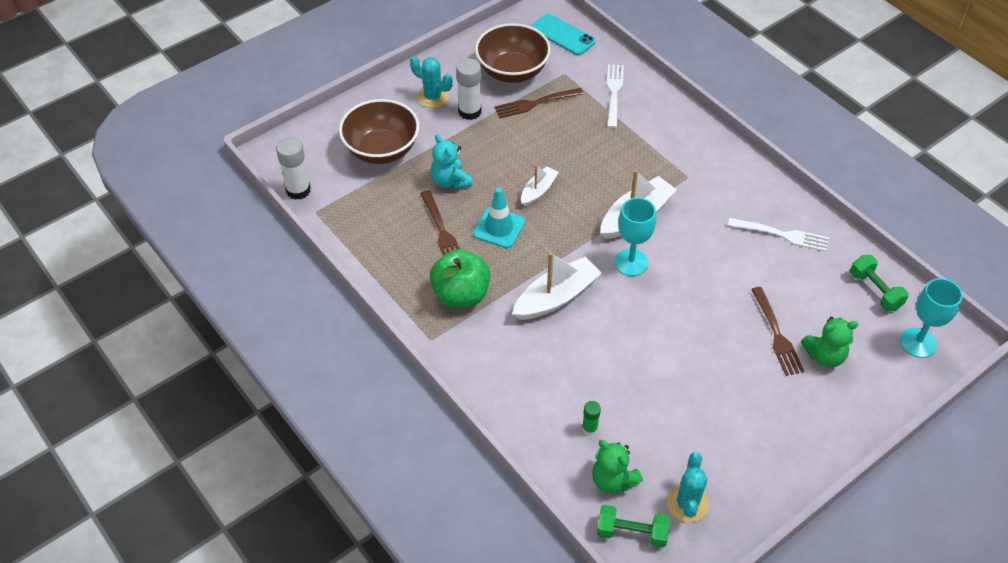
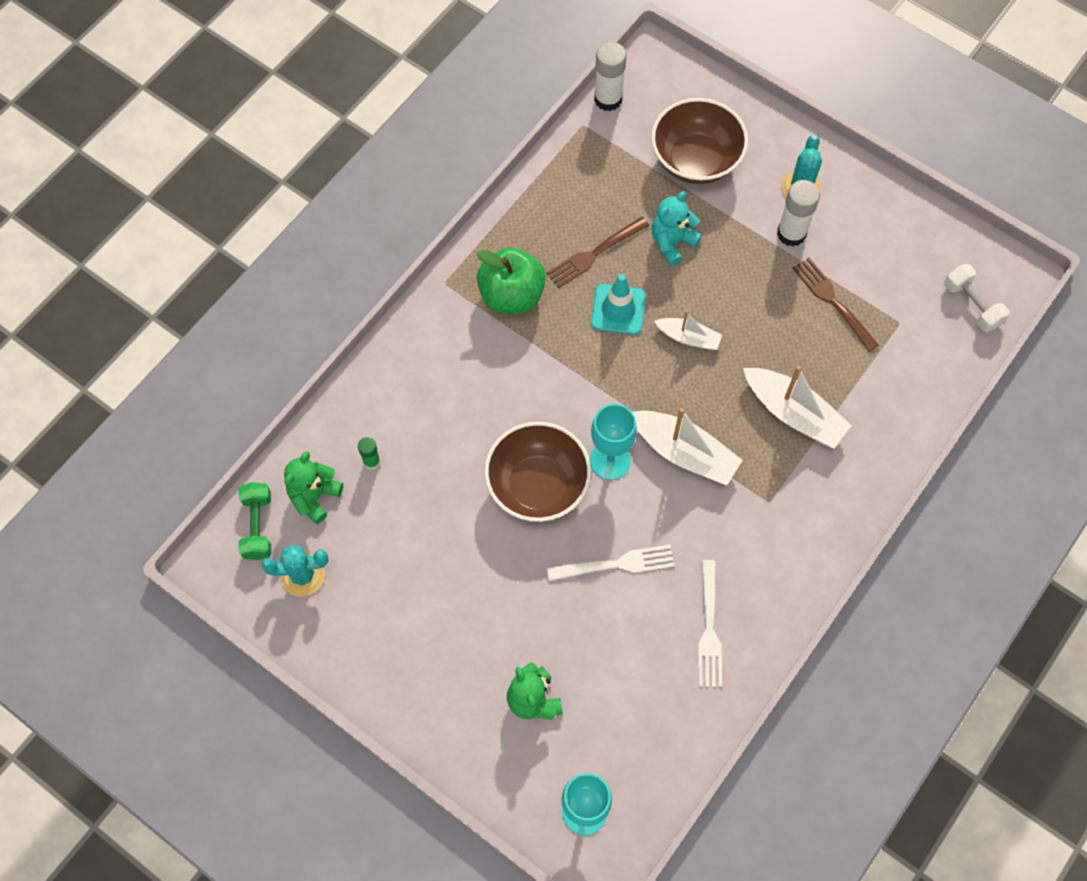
camera: 75 degrees right, 15 degrees up
brown bowl [475,23,551,83] -> brown bowl moved to [484,422,591,522]
white boat [512,252,602,320] -> white boat moved to [743,366,852,448]
turquoise phone [531,13,596,56] -> white dumbbell [944,264,1010,332]
white fork [607,64,624,128] -> white fork moved to [547,545,675,581]
brown fork [751,287,804,376] -> none
green dumbbell [850,255,909,311] -> none

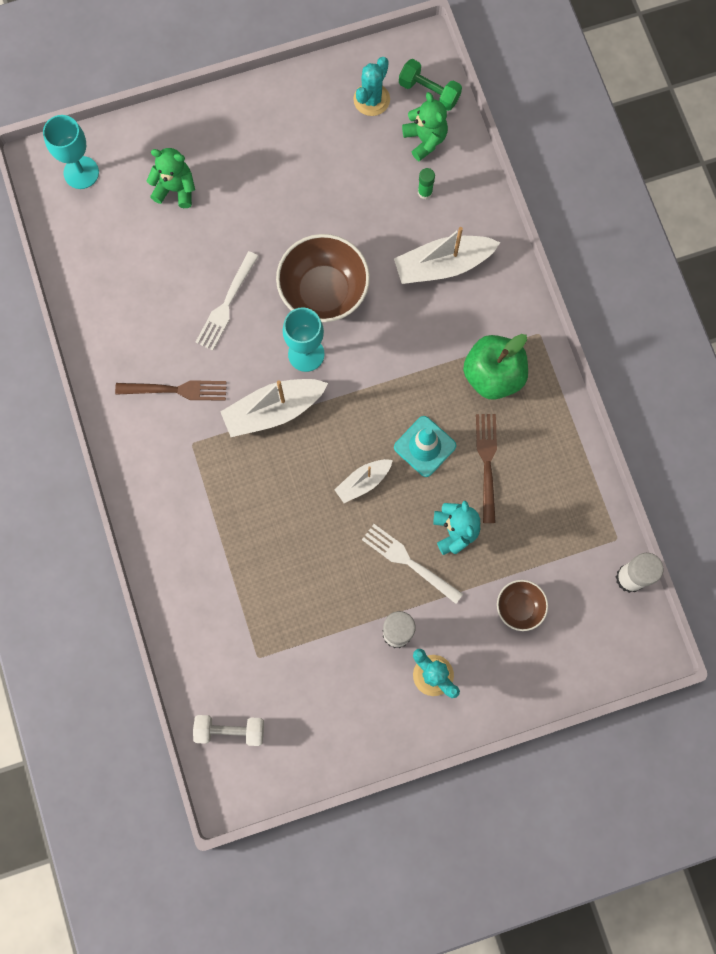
camera: 125 degrees right, 10 degrees up
brown bowl [651,98,748,184] -> brown bowl [497,580,548,631], size x0.53
white fork [698,560,722,687] -> white fork moved to [362,524,463,604]
white boat [743,366,852,448] -> white boat moved to [394,227,501,284]
brown fork [792,258,879,352] -> brown fork moved to [115,380,227,401]

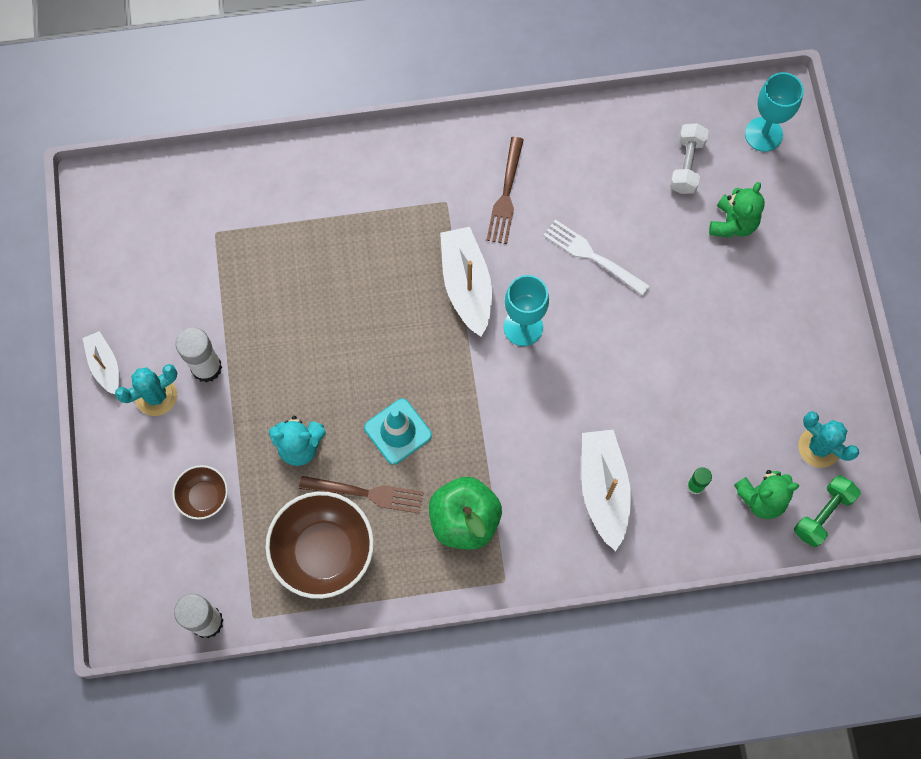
camera: 100 degrees right, 5 degrees down
white dumbbell [193,715,264,746] -> white dumbbell moved to [670,123,709,194]
brown bowl [276,234,370,322] -> brown bowl moved to [265,491,374,599]
white boat [334,459,393,503] -> white boat moved to [82,331,119,395]
white fork [362,524,463,604] -> none

